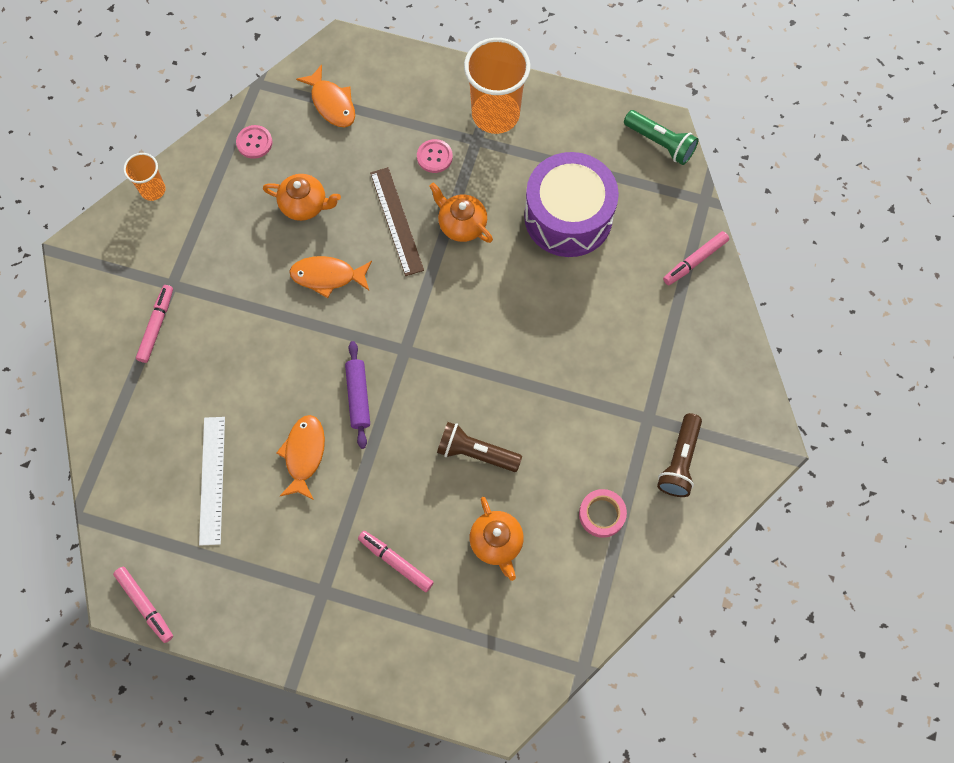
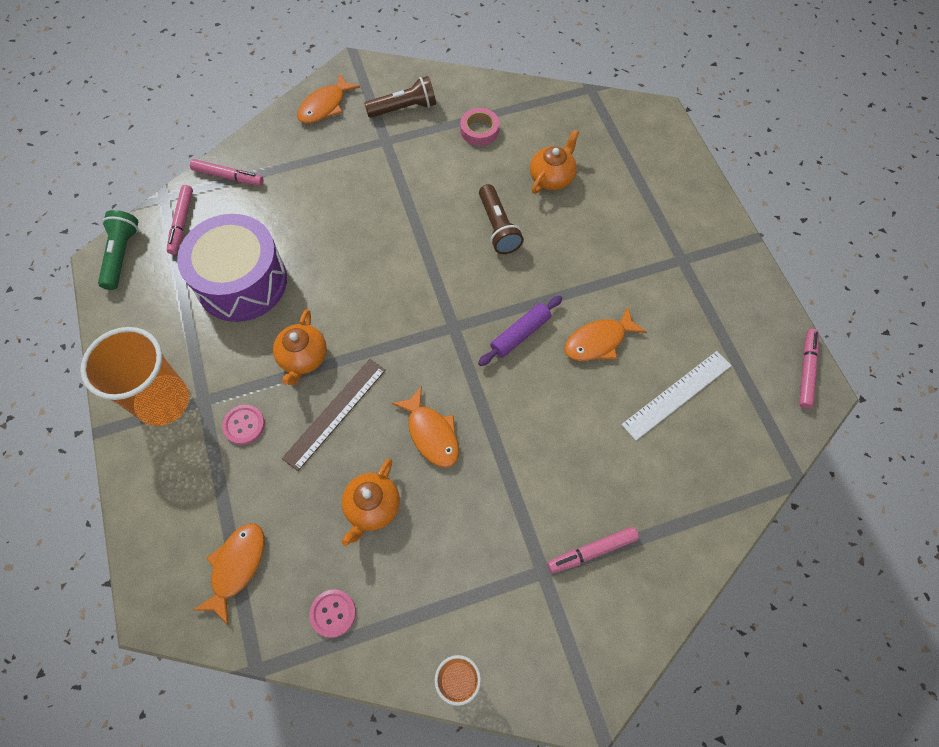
camera: 125 degrees left, 5 degrees down
orange teapot [263,174,341,221] -> orange teapot turned 135 degrees counterclockwise [342,459,400,546]
pink marker [358,531,434,592] -> pink marker moved to [167,185,193,255]
none -> orange fish [297,73,360,124]

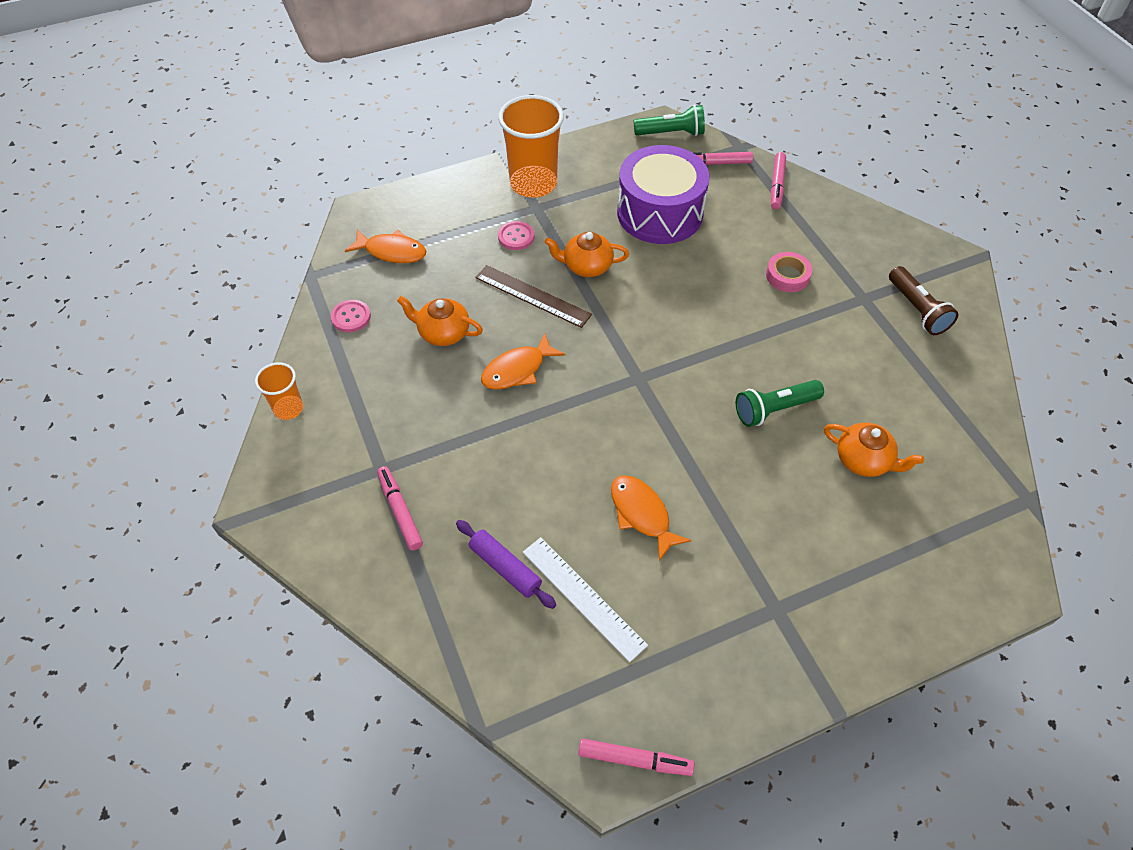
camera: 85 degrees right, 10 degrees down
orange fish [297,73,360,124] -> none
pink tape [460,108,500,146] -> pink tape moved to [766,252,812,292]
purple rolling pin [478,296,562,366] -> purple rolling pin moved to [456,520,556,609]
brown flashlight [479,184,524,254] -> green flashlight [736,380,824,427]

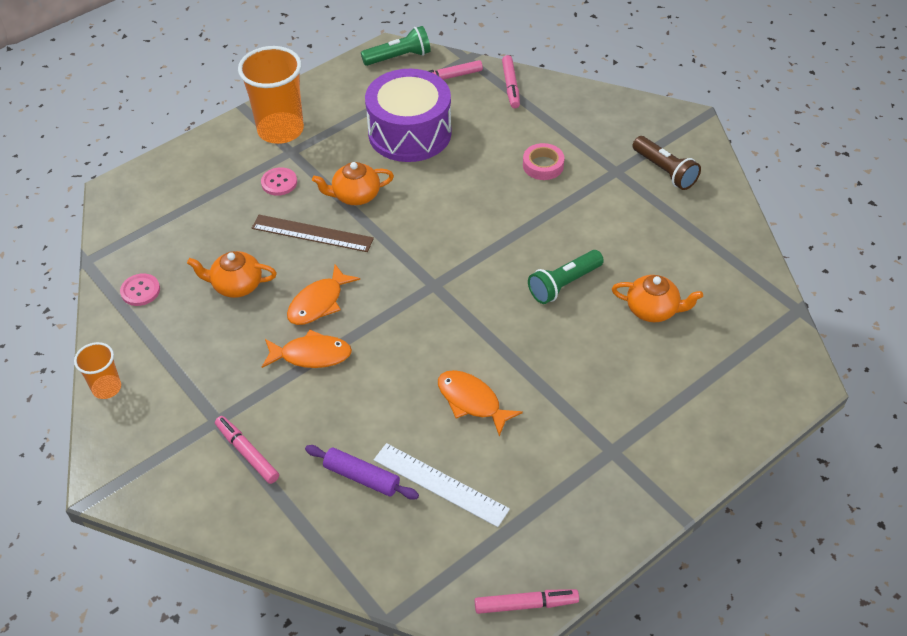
camera: 15 degrees left, 5 degrees down
orange fish [345,229,426,263] -> orange fish moved to [262,330,352,368]

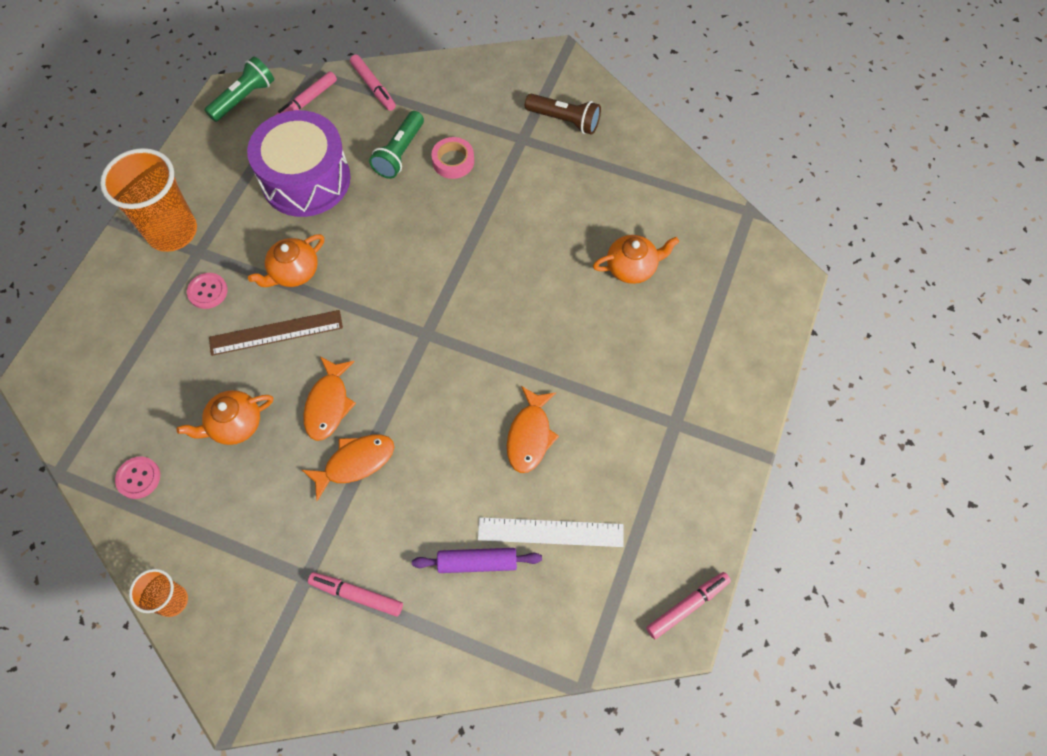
camera: 30 degrees left, 15 degrees up
orange fish [438,370,523,436] -> orange fish turned 90 degrees counterclockwise [507,386,559,473]
green flashlight [528,250,604,304] -> green flashlight moved to [369,111,424,179]

